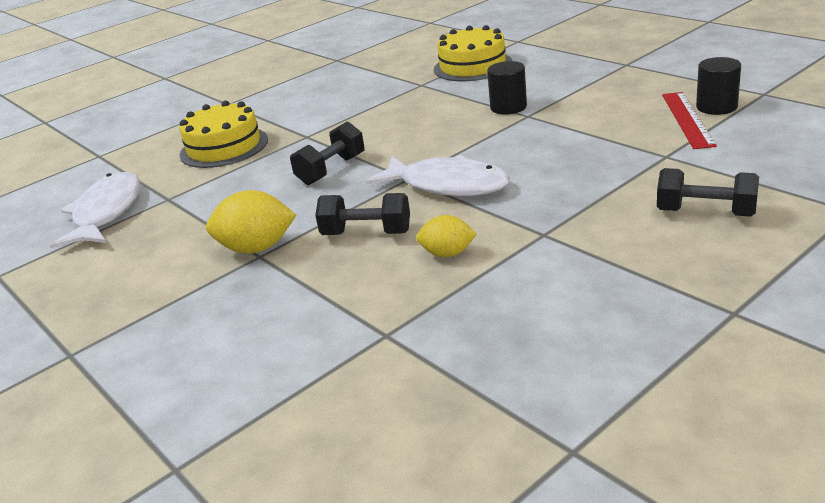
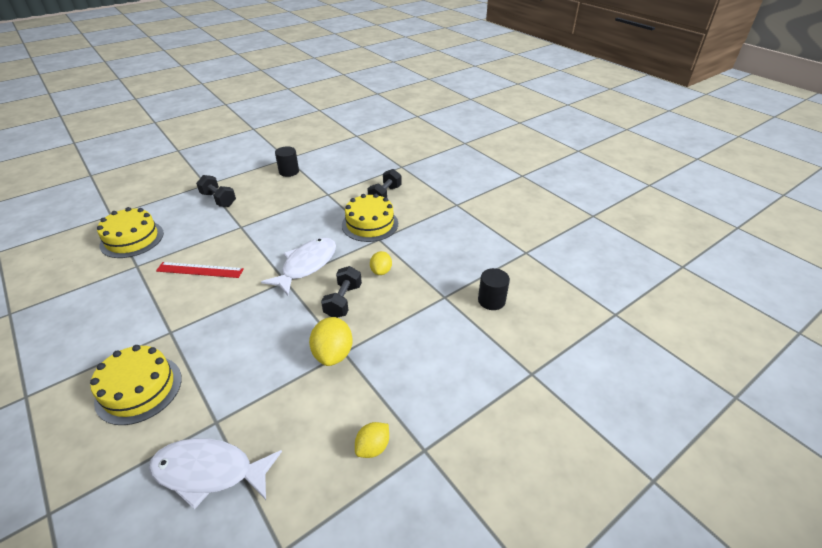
camera: 90 degrees left, 10 degrees up
black dumbbell [290,121,365,185] -> black dumbbell moved to [196,175,236,207]
black cylinder [487,61,527,115] -> black cylinder moved to [478,268,510,310]
red ruler [662,92,717,149] -> red ruler moved to [156,262,244,278]
none -> yellow cake [342,194,398,242]
none -> yellow lemon [355,422,389,458]

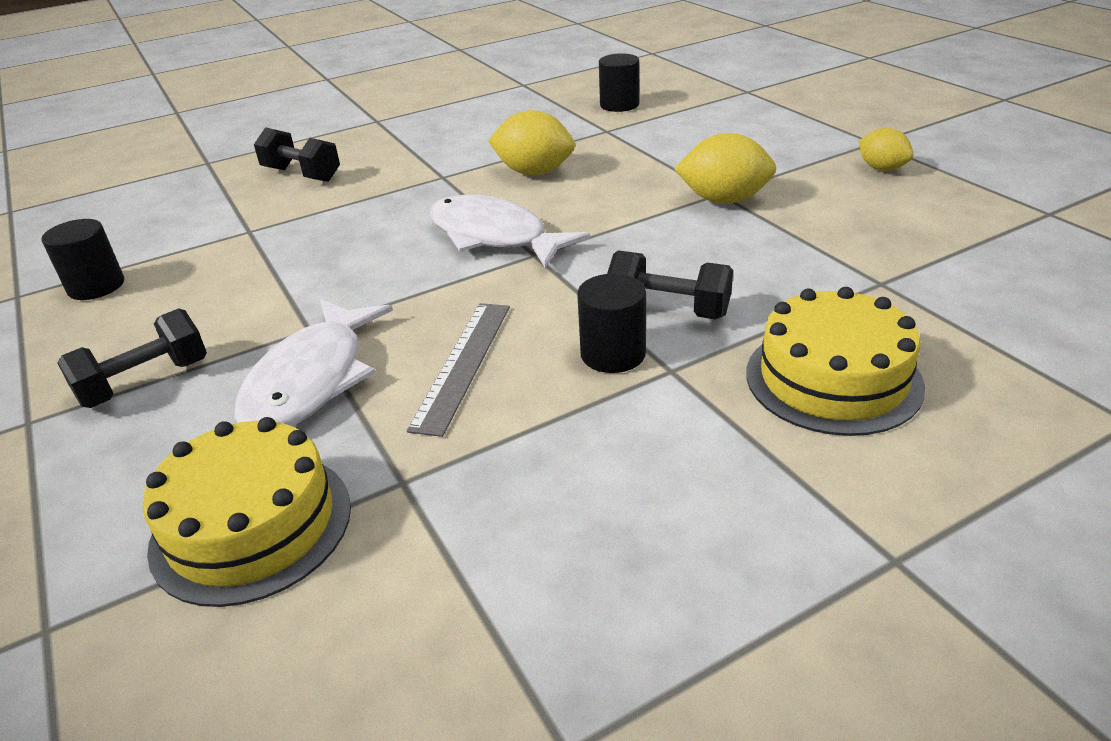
camera: 80 degrees left, 5 degrees down
white fish [149,438,282,510] -> white fish moved to [234,299,393,426]
red ruler [156,262,244,278] -> grey ruler [407,303,510,437]
black dumbbell [321,266,362,318] -> black dumbbell moved to [607,251,733,319]
yellow cake [342,194,398,242] -> none
yellow lemon [370,251,392,275] -> yellow lemon [488,110,575,175], size x1.59
none -> black cylinder [577,274,646,373]

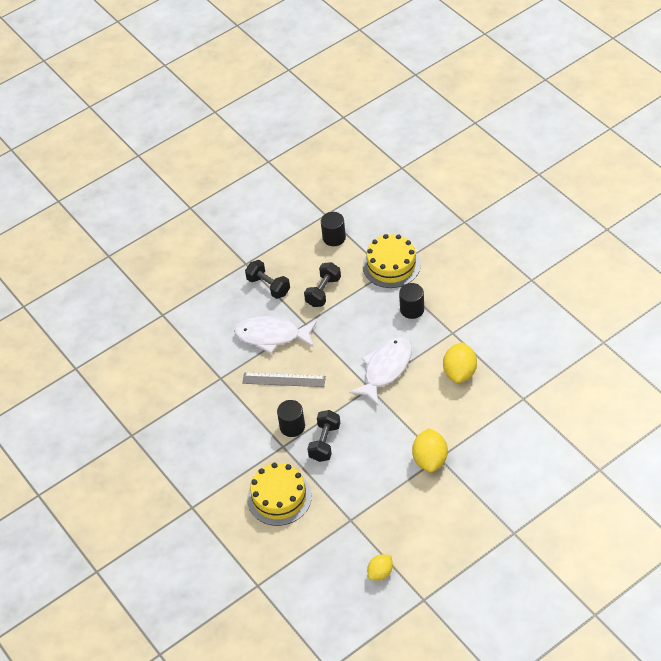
camera: 85 degrees right, 15 degrees up
yellow cake [142,417,351,607] -> yellow cake moved to [363,234,421,288]
black dumbbell [254,127,340,182] -> black dumbbell moved to [304,262,341,307]
black cylinder [599,53,639,112] -> black cylinder moved to [399,283,424,319]
yellow lemon [858,128,914,171] -> yellow lemon moved to [367,555,393,581]

